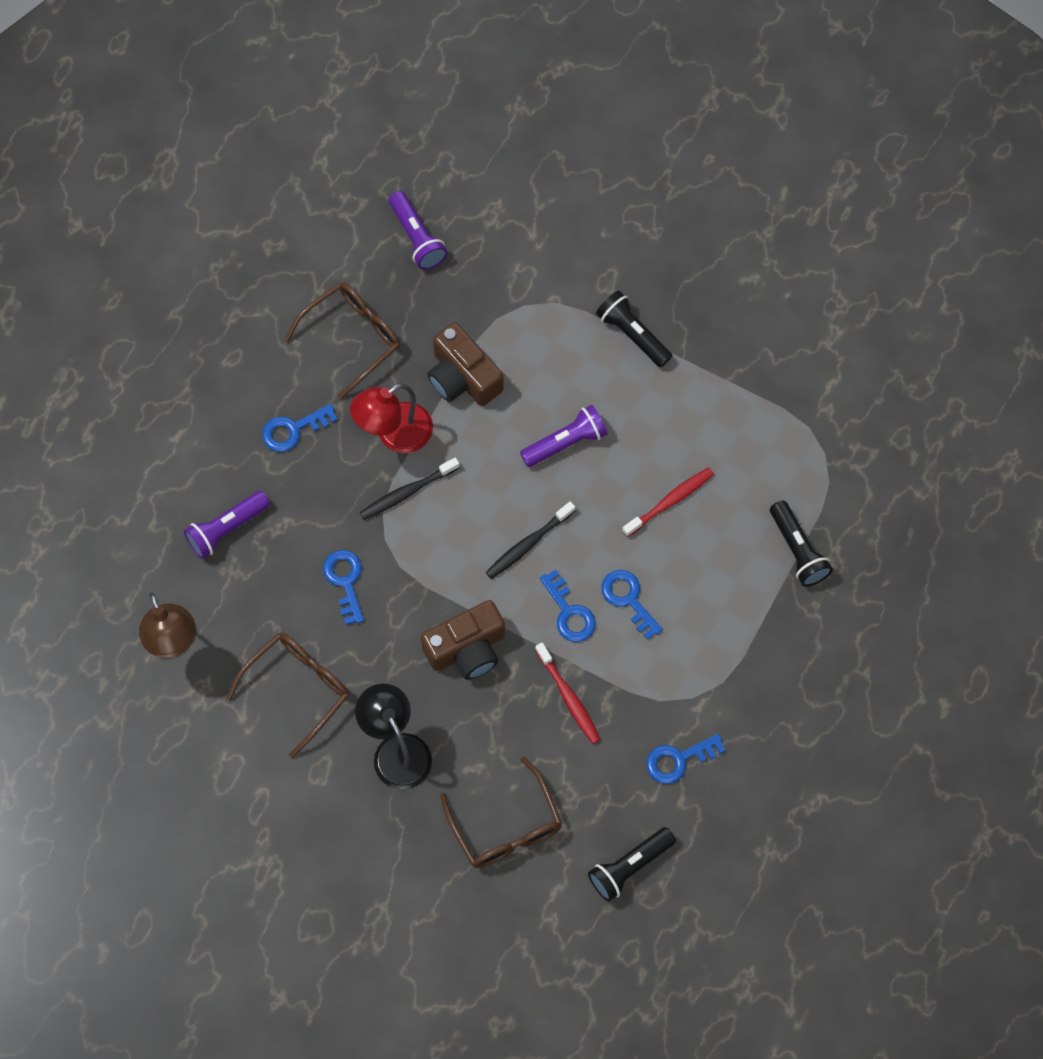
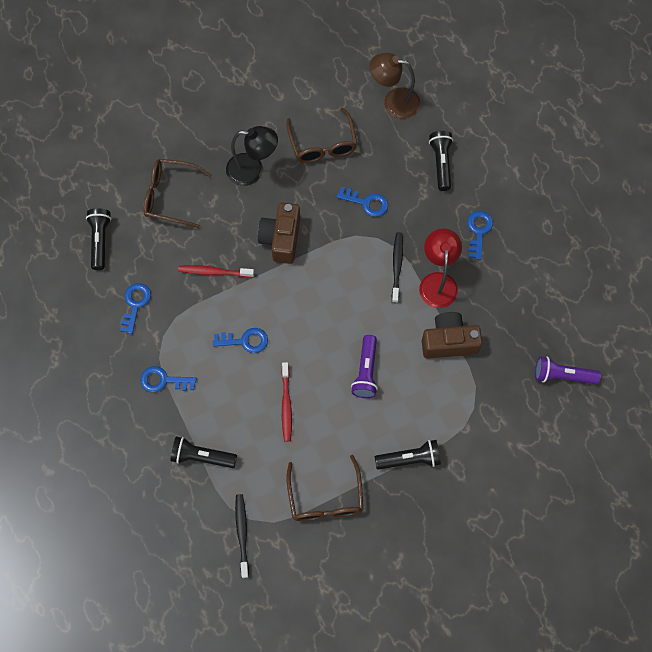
camera: 125 degrees right, 0 degrees up
purple flashlight [184,491,270,559] -> black flashlight [429,131,453,191]
brown glasses [284,283,400,399] -> brown glasses moved to [287,455,364,521]
black toothbrush [486,501,575,579] -> black toothbrush moved to [235,494,249,578]
blue key [540,570,596,642] -> blue key moved to [140,366,197,392]

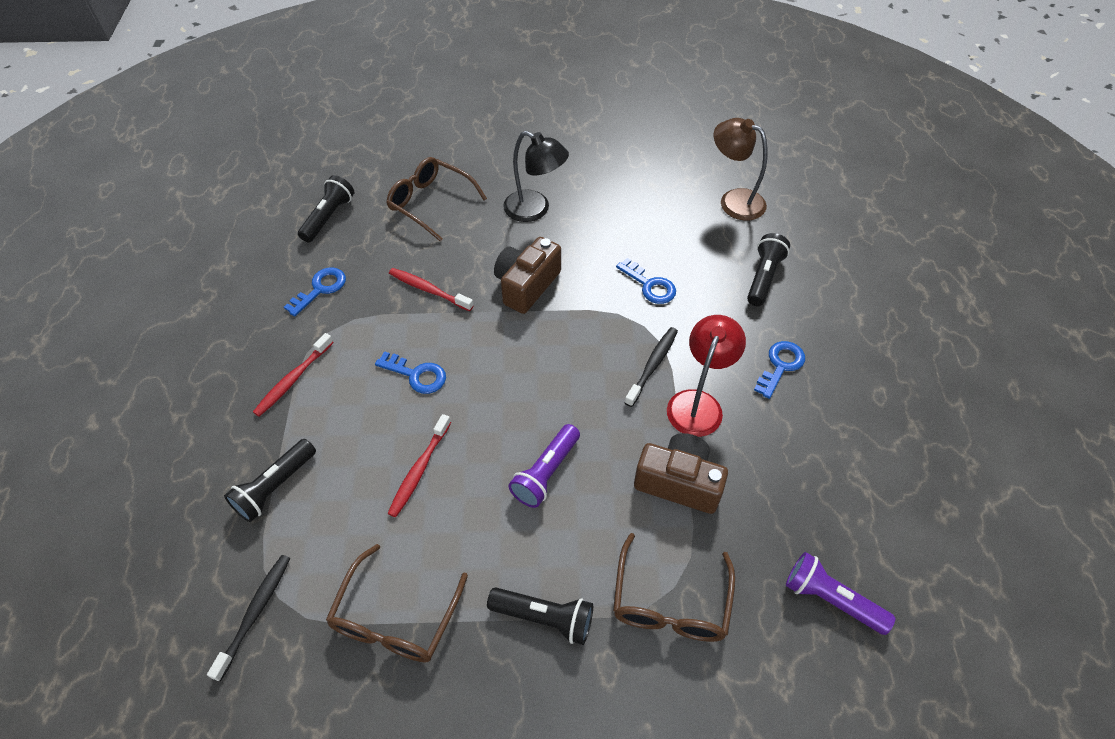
camera: 25 degrees right, 15 degrees down
blue key [140,366,197,392] -> red toothbrush [253,333,334,417]
black flashlight [170,437,237,468] -> black flashlight turned 90 degrees counterclockwise [224,439,316,522]
brown glasses [286,107,357,163] -> brown glasses moved to [613,533,735,642]

